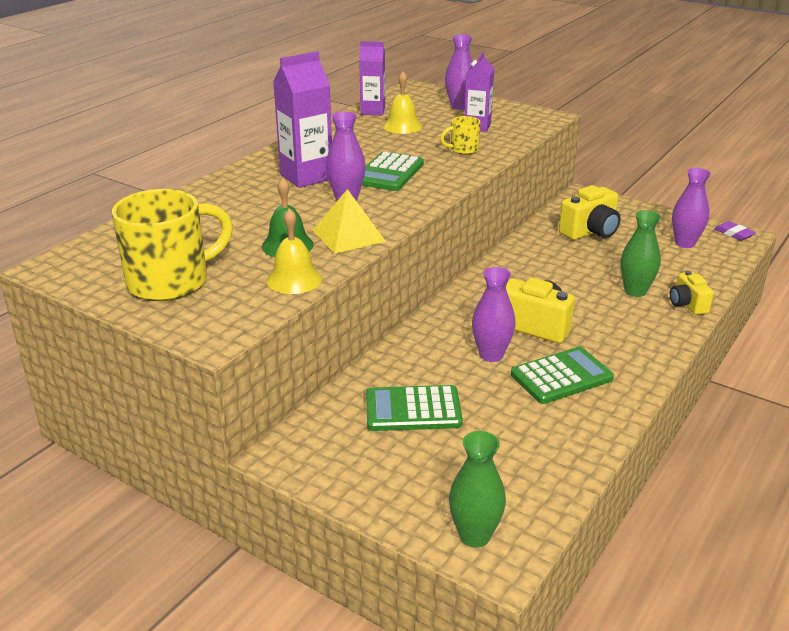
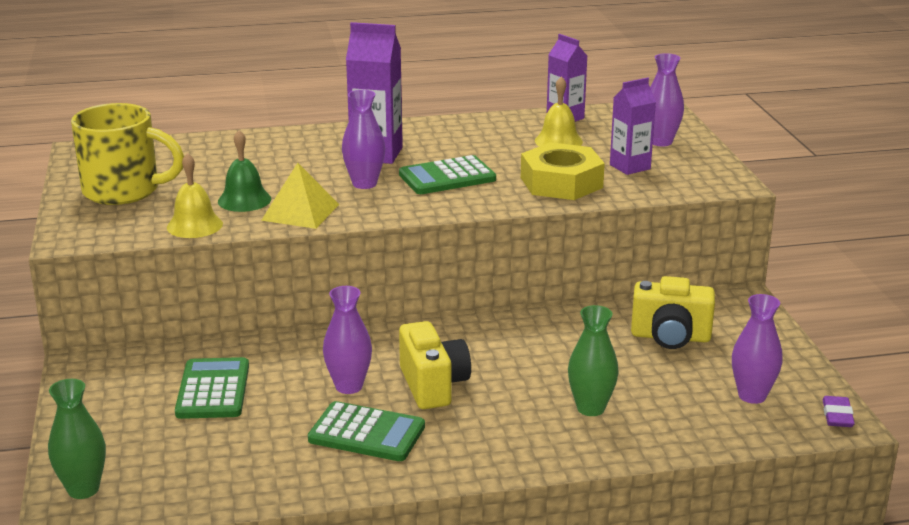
camera: 45 degrees right, 5 degrees down
green calculator [366,385,463,431] -> green calculator turned 45 degrees clockwise [175,357,249,419]
yellow mug [440,116,480,155] -> yellow nut [521,142,605,200]
yellow camera [670,271,714,315] -> none

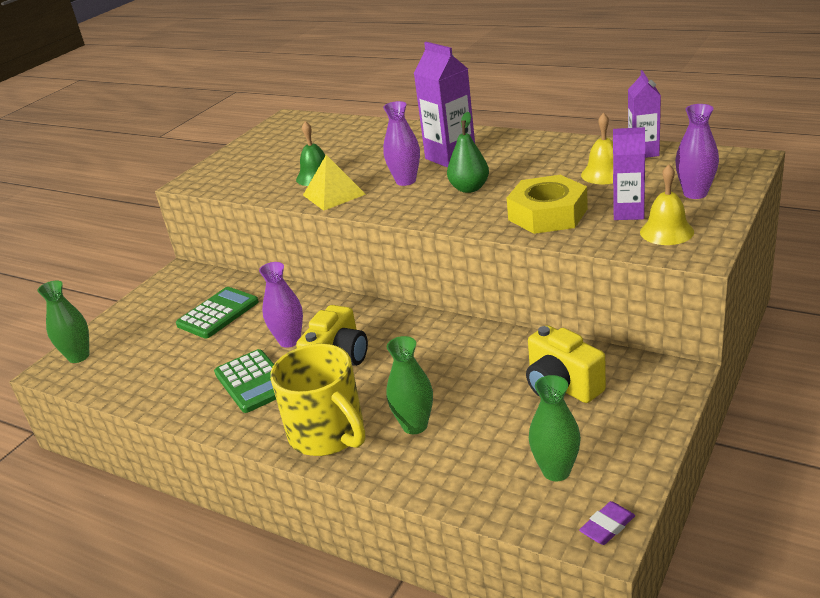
camera: 45 degrees right, 5 degrees up
yellow mug [71,103,184,205] -> yellow mug moved to [270,344,365,456]
yellow bell [167,153,223,238] -> yellow bell moved to [640,164,694,245]
green calculator [399,155,496,194] -> green pear [447,112,489,193]
purple vase [732,294,783,404] -> green vase [529,375,581,481]

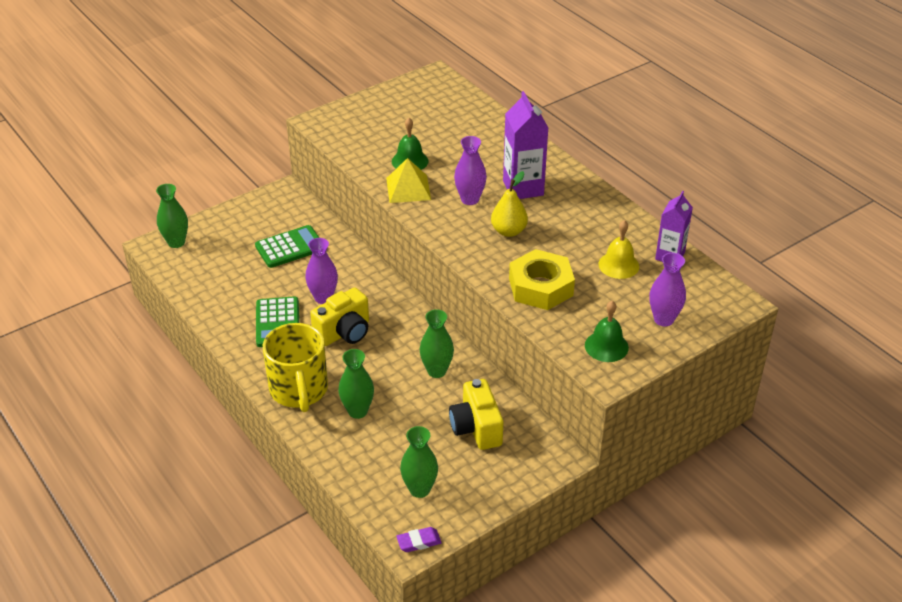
camera: 20 degrees right, 10 degrees up
green pear [447,112,489,193] -> yellow pear [491,171,528,237]
purple carton [613,127,645,220] -> none
yellow bell [640,164,694,245] -> green bell [585,301,629,362]
none -> green vase [420,309,454,378]

